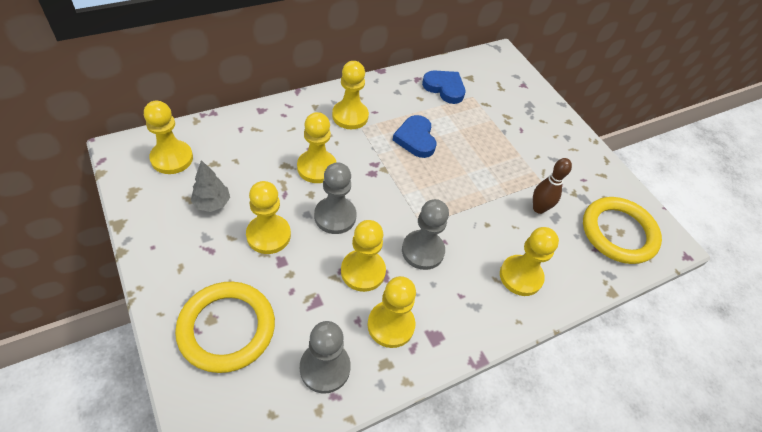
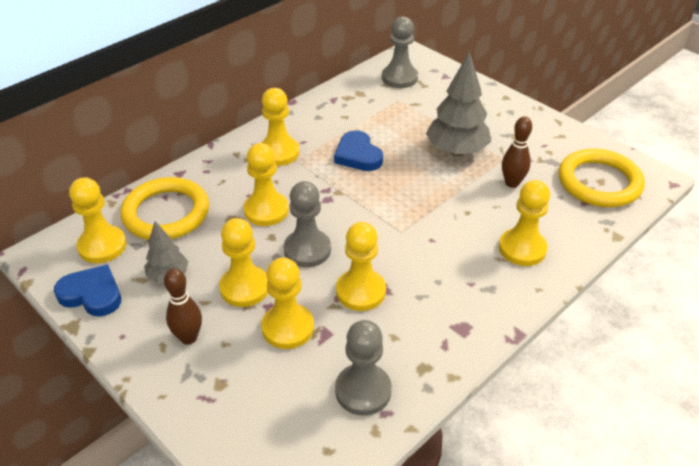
camera: 10 degrees left, 10 degrees down
yellow ring [175,282,275,373] -> yellow ring moved to [120,177,209,240]
yellow pawn [367,276,416,348] -> yellow pawn moved to [261,257,314,349]
grey pawn [402,199,449,270] -> grey pawn moved to [382,17,418,88]
blue heart [422,71,465,104] -> blue heart moved to [54,264,121,317]
none -> brown bowling pin [164,268,202,345]
none -> grey tree [426,51,491,156]

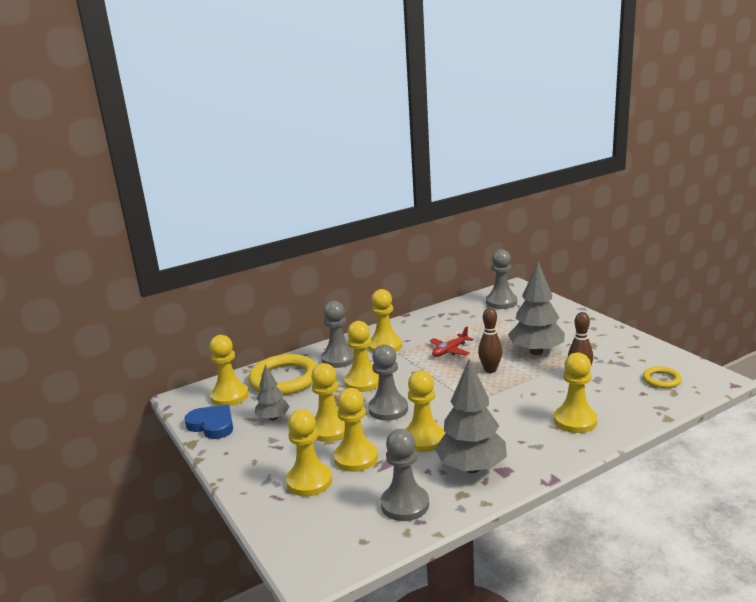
camera: 15 degrees right, 20 degrees down
brown bowling pin [164,268,202,345] -> brown bowling pin moved to [478,308,502,373]
blue heart [334,130,383,171] -> red plane [430,327,474,357]
yellow ring [559,149,645,207] -> yellow ring [643,367,682,388], size x0.49
none -> yellow pawn [286,409,332,496]
none -> grey pawn [321,301,354,368]
none -> grey tree [435,359,507,473]

